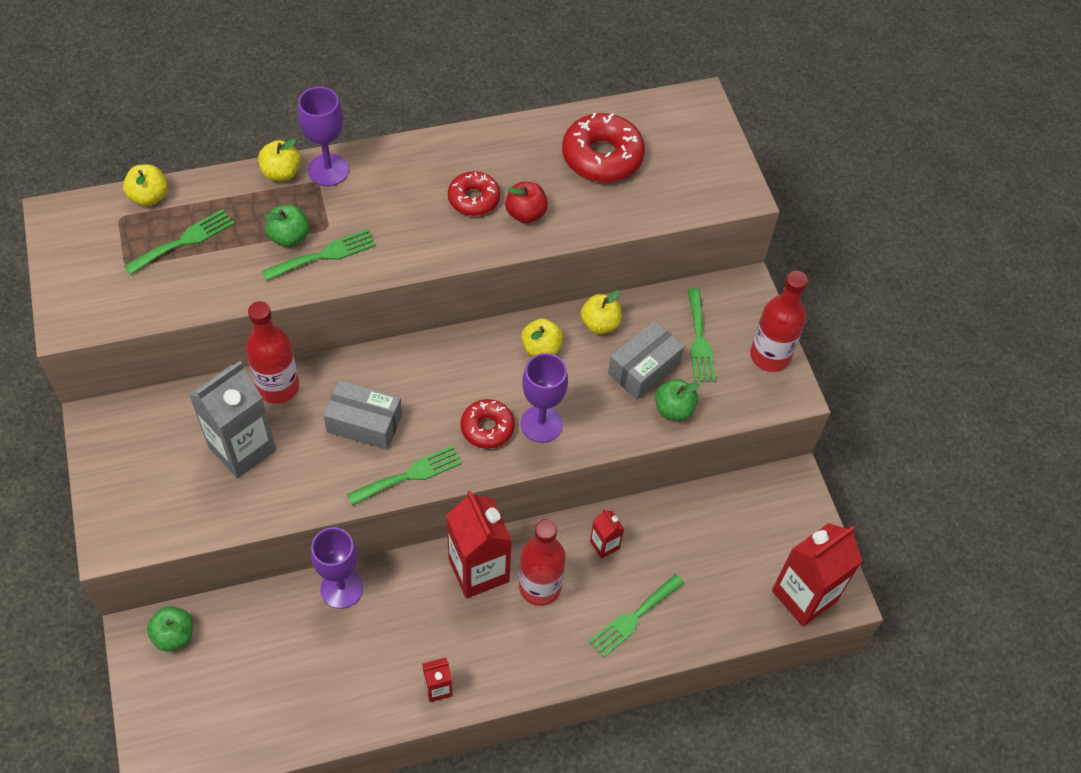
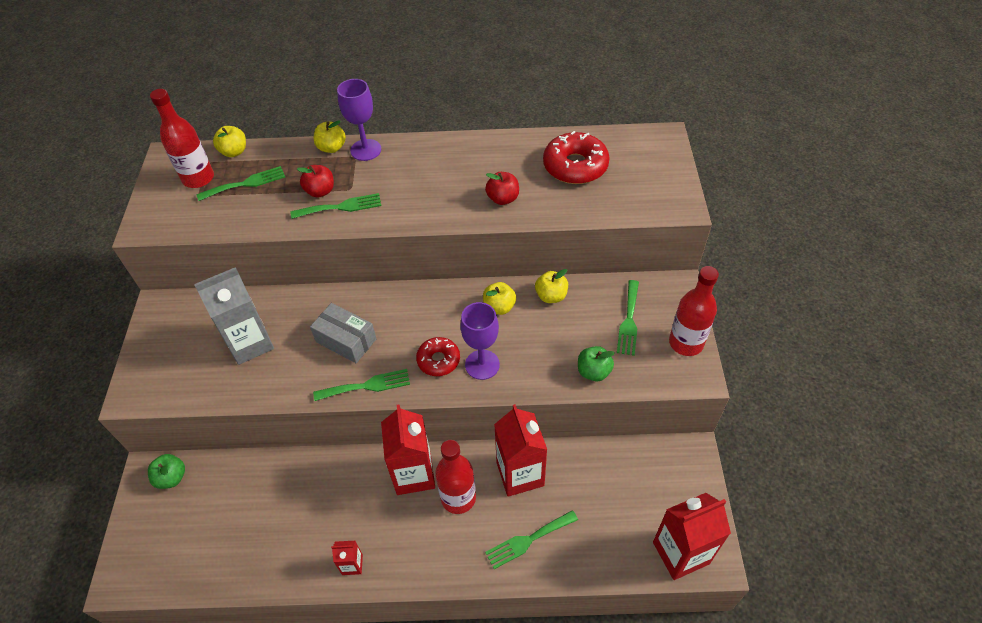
camera: 20 degrees right, 5 degrees down
red bottle [246,301,299,404] -> red bottle moved to [150,89,214,188]
green apple [264,205,309,247] -> red apple [297,165,334,198]
purple goblet [311,527,363,609] -> none
red donut [448,171,500,216] -> none
red carton [590,509,624,559] -> red carton [494,404,547,497], size x2.11
grey box [608,321,684,400] -> none

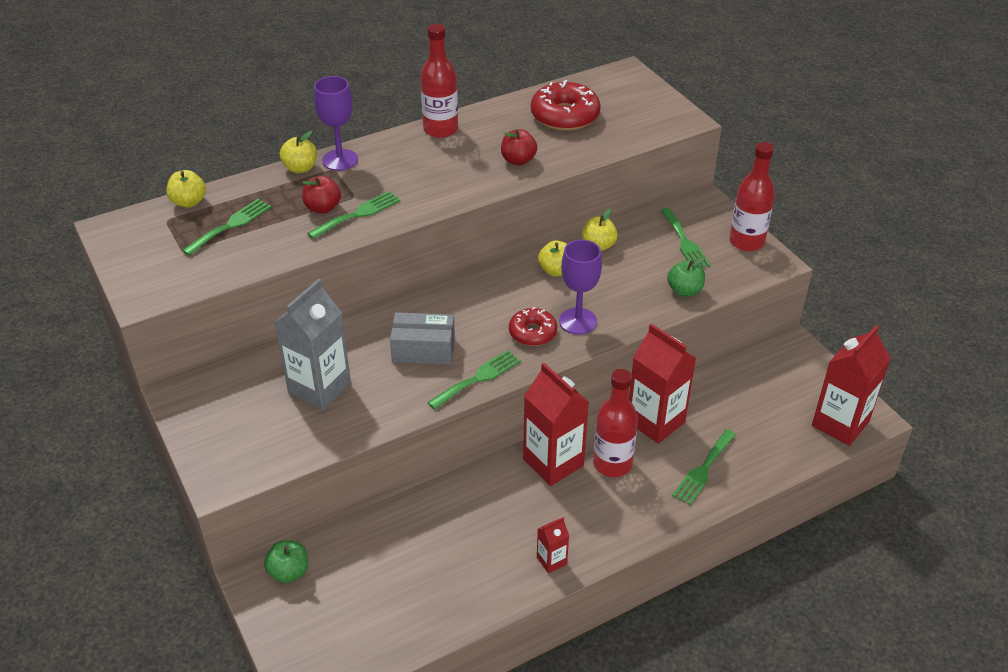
camera: 30 degrees left, 10 degrees down
red bottle [150,89,214,188] -> red bottle moved to [420,24,458,138]

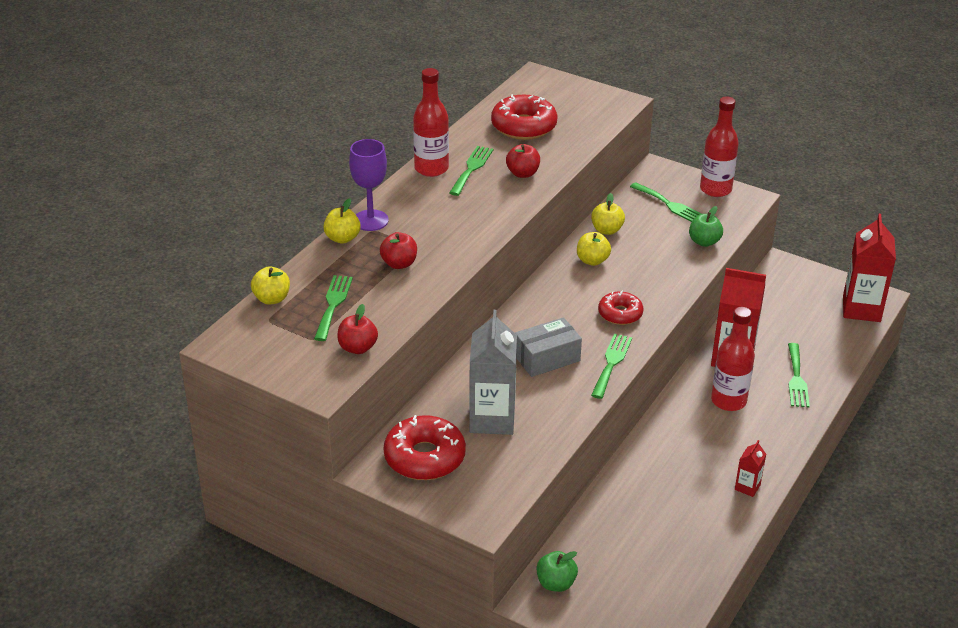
camera: 30 degrees left, 5 degrees down
green fork [307,191,401,239] -> green fork moved to [449,146,493,196]
red carton [523,363,589,486] -> none
purple goblet [559,240,602,335] -> none
none -> red apple [337,304,378,354]
none -> red donut [384,415,466,480]

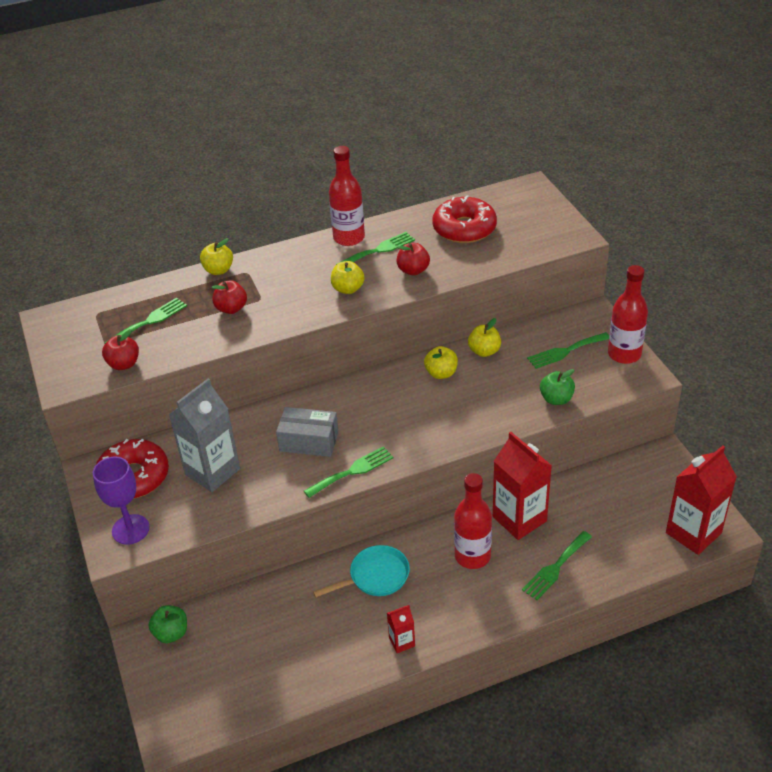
camera: 40 degrees right, 5 degrees up
yellow apple [251,266,290,305] -> yellow apple moved to [331,261,365,294]
purple goblet [349,139,389,231] -> purple goblet moved to [93,456,149,545]
red donut [598,291,644,325] -> none
green fork [630,182,701,222] -> green fork turned 75 degrees clockwise [527,332,609,369]
none -> turquoise pan [313,545,410,597]

